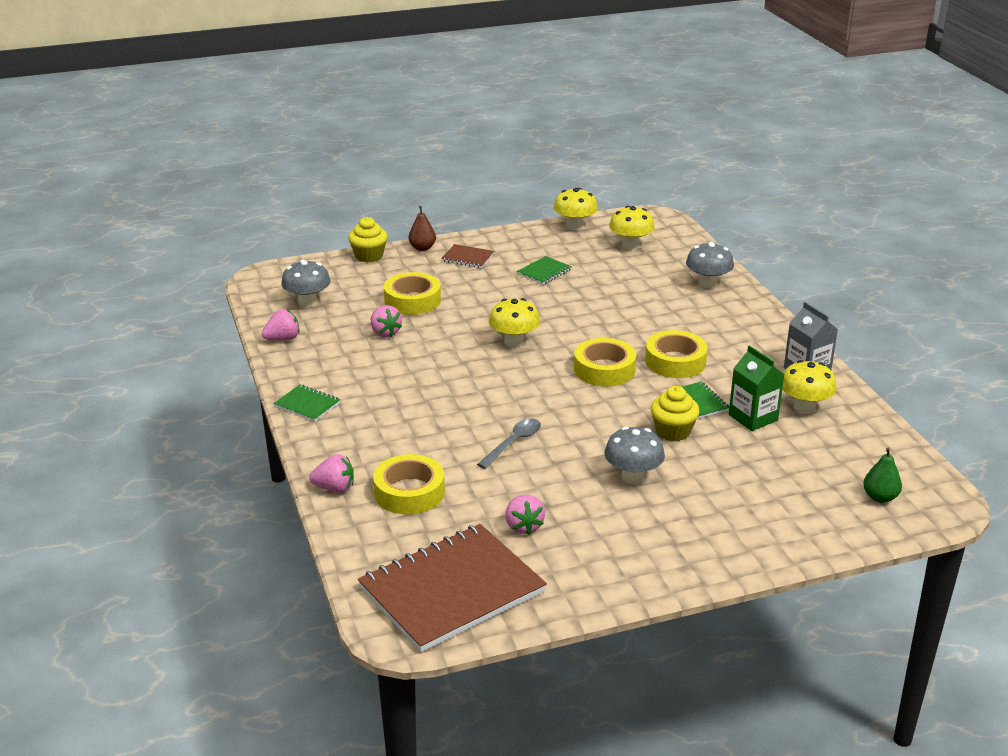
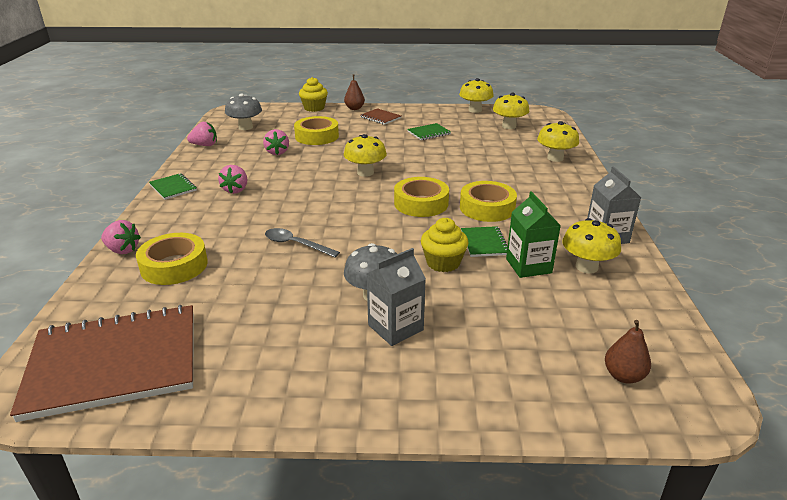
camera: 20 degrees right, 0 degrees up
grey spoon [477,419,541,469] -> grey spoon turned 120 degrees counterclockwise [265,228,340,257]
pink strawberry [505,495,545,535] -> pink strawberry moved to [218,165,247,194]
grey mushroom [686,242,734,289] -> yellow mushroom [537,121,579,162]
green pear [863,448,902,503] -> brown pear [605,320,651,384]
none -> grey carton [367,248,426,346]

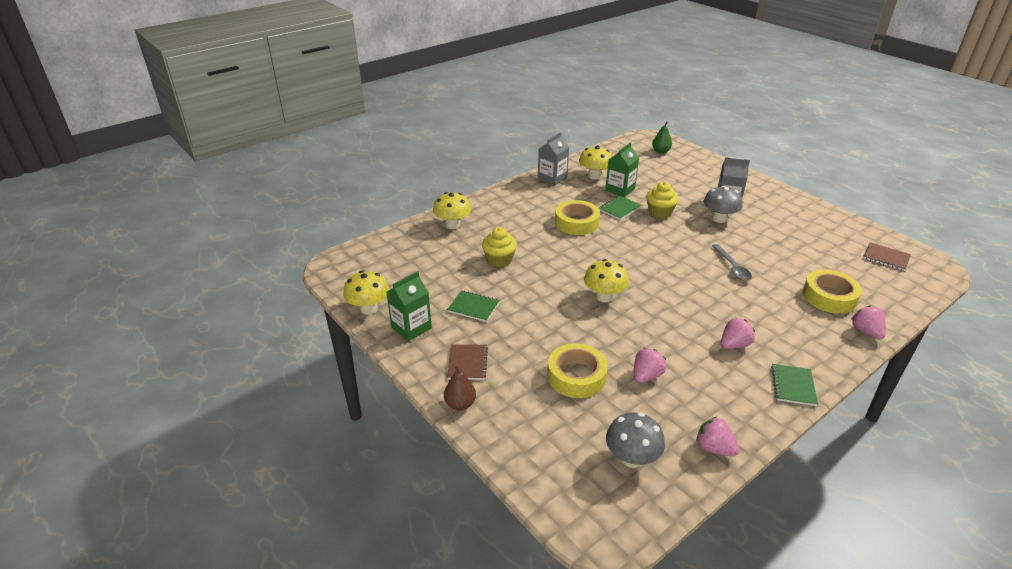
camera: 130 degrees left, 5 degrees up
brown notebook [10,305,193,422] -> brown notebook [863,242,911,271], size x0.43
yellow cupcake [299,77,328,112] -> yellow cupcake moved to [482,227,517,267]
yellow tape [394,177,449,217] -> none
yellow mushroom [493,93,529,129] -> none
brown pear [605,320,651,384] -> green pear [652,121,672,154]
none -> green carton [386,271,432,341]

